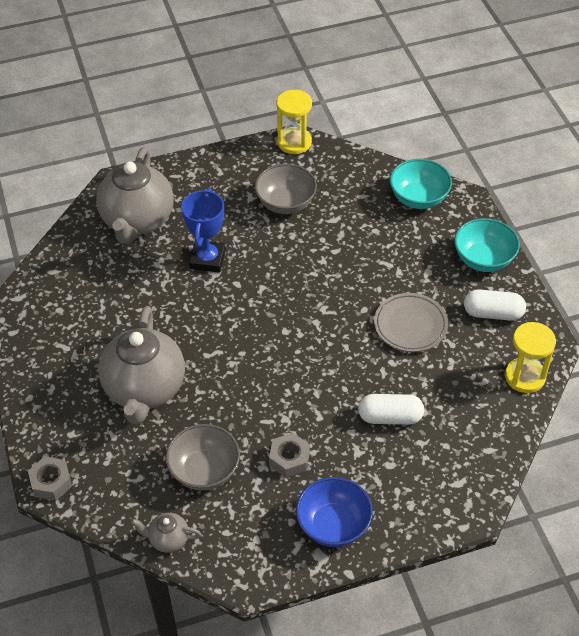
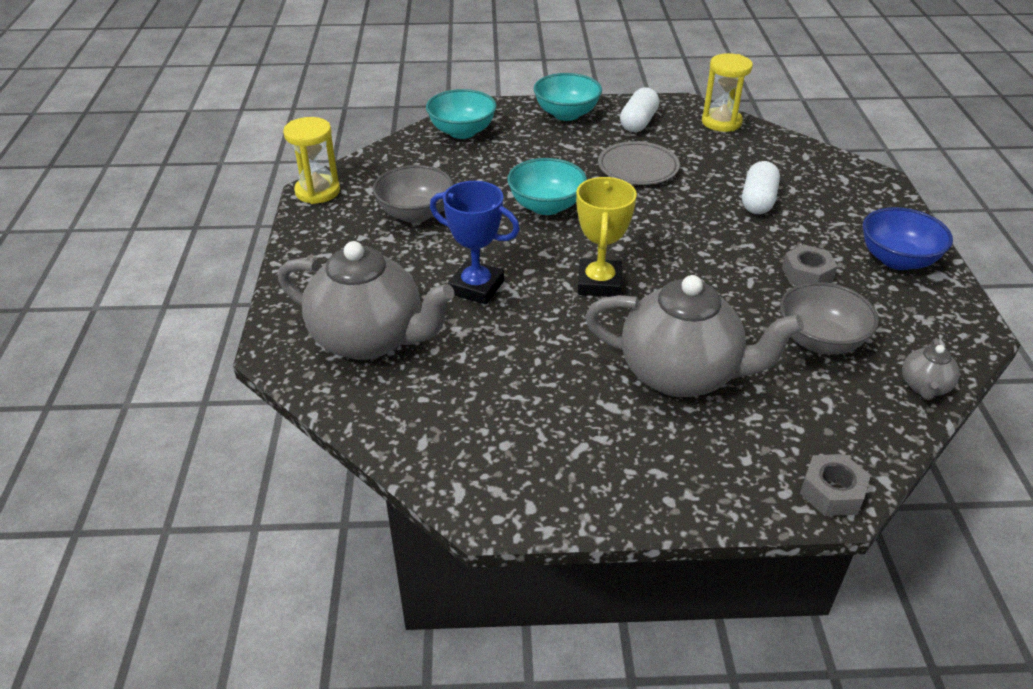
camera: 75 degrees left, 10 degrees down
none -> turquoise bowl [507,158,587,215]
none -> yellow trophy [576,177,637,297]

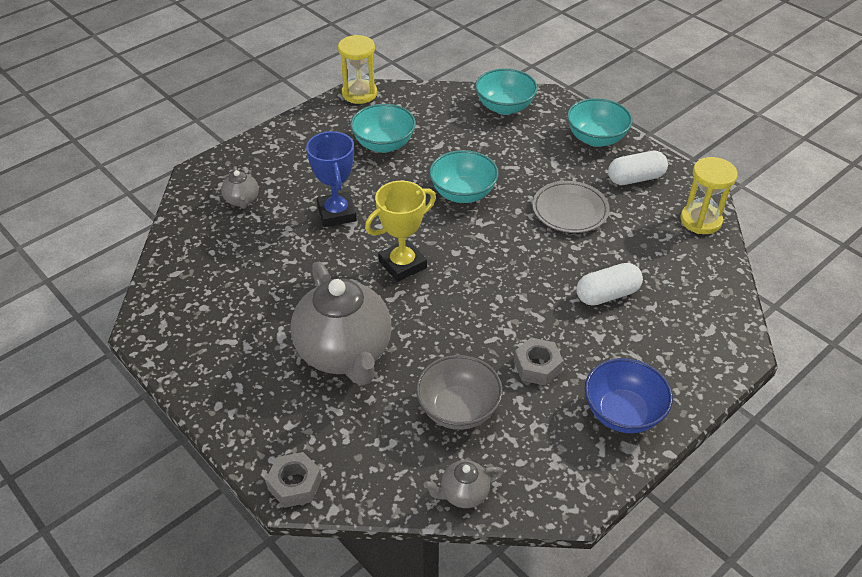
camera: 50 degrees right, 5 degrees up
grey teapot [278,241,454,360] -> grey teapot [221,166,259,209], size x0.44
grey bowl [373,165,453,223] -> turquoise bowl [350,104,416,153]

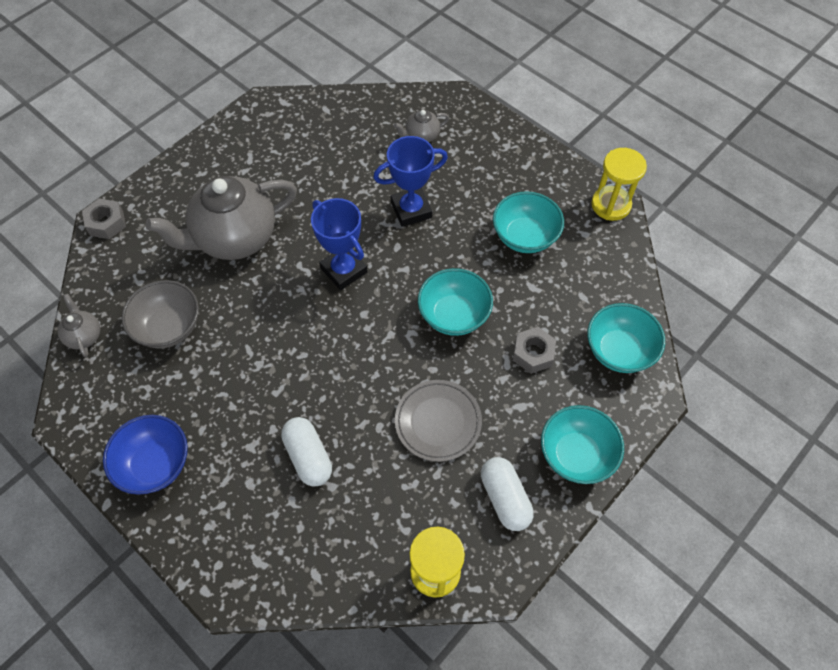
camera: 85 degrees right, 15 degrees up
yellow trophy [365,181,436,282] -> blue trophy [311,198,368,290]
grey nut [514,337,563,386] -> grey nut moved to [513,327,556,374]

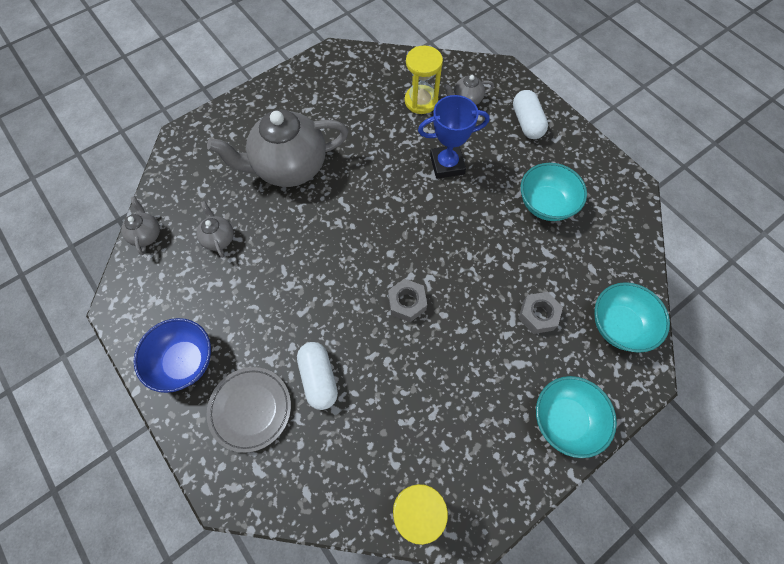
camera: 10 degrees right, 5 degrees up
grey nut [82,198,126,239] -> grey nut moved to [388,279,427,322]
grey bowl [122,280,199,348] -> grey teapot [196,201,234,258]
blue trophy [311,198,368,290] -> none
grey plate [395,380,482,462] -> grey plate moved to [207,367,291,453]
turquoise bowl [418,268,493,336] -> none
white capsule [481,457,534,531] -> white capsule moved to [513,90,548,139]
yellow hourglass [591,148,647,221] -> yellow hourglass moved to [405,46,443,114]

